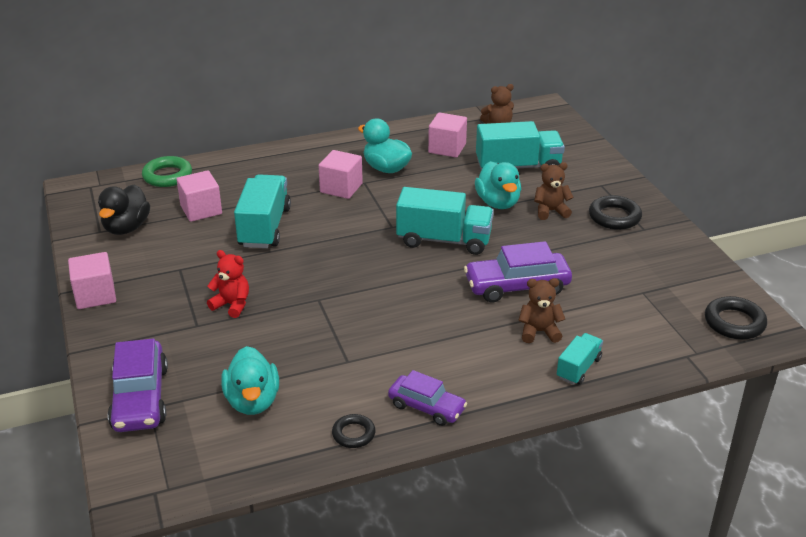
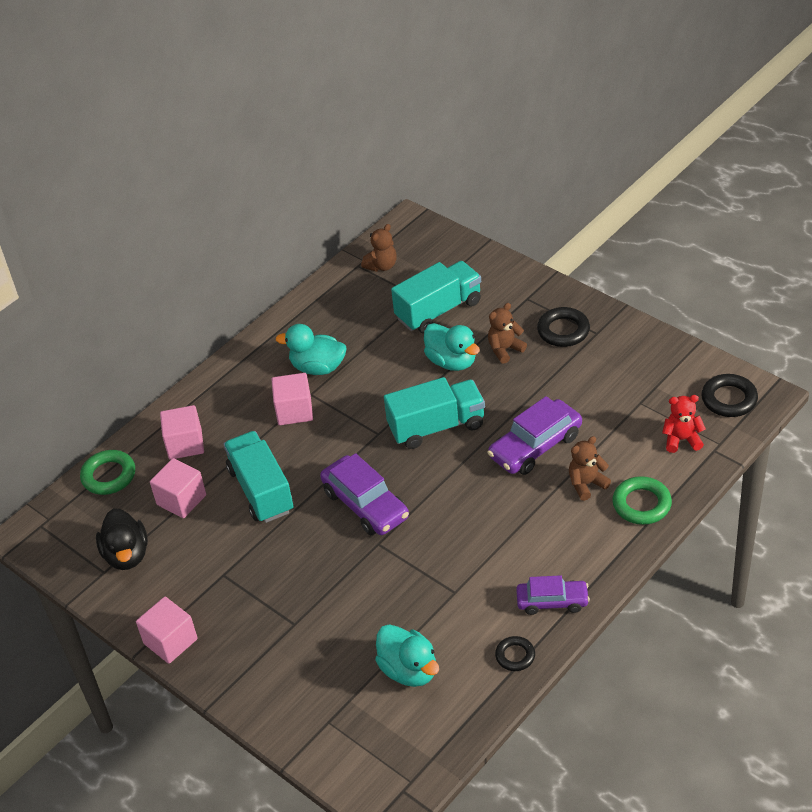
camera: 25 degrees left, 10 degrees up
purple car [108,339,168,432] -> purple car moved to [320,453,409,535]
red teddy bear [207,250,249,318] -> red teddy bear moved to [662,395,706,453]
pink cube [428,112,467,158] -> pink cube moved to [160,405,204,460]
turquoise truck [557,333,603,385] -> green ring [612,476,672,525]

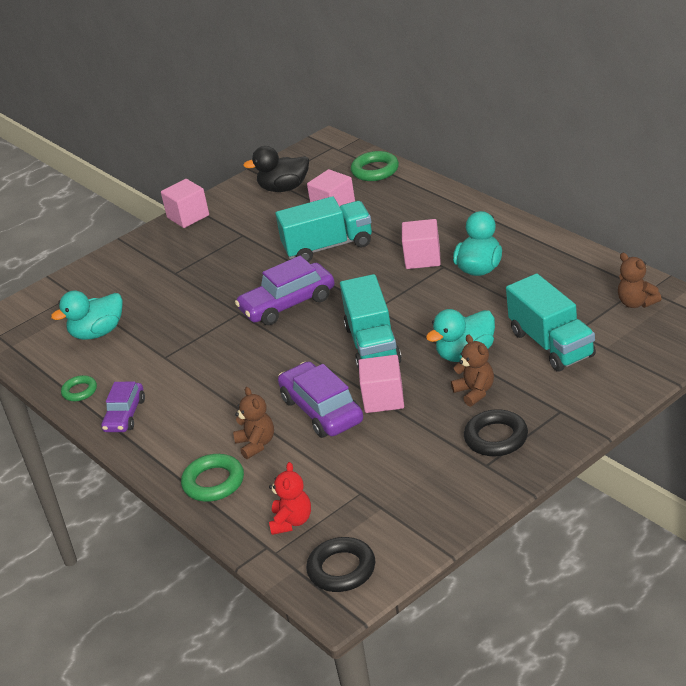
camera: 100 degrees right, 10 degrees down
pink cube [160,405,204,460] -> pink cube moved to [358,355,404,413]
black ring [495,636,535,671] -> green ring [61,375,97,401]

